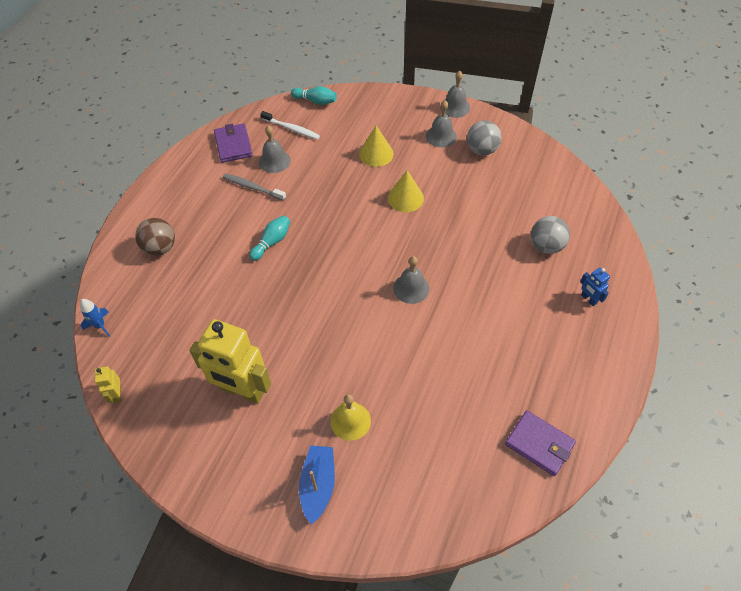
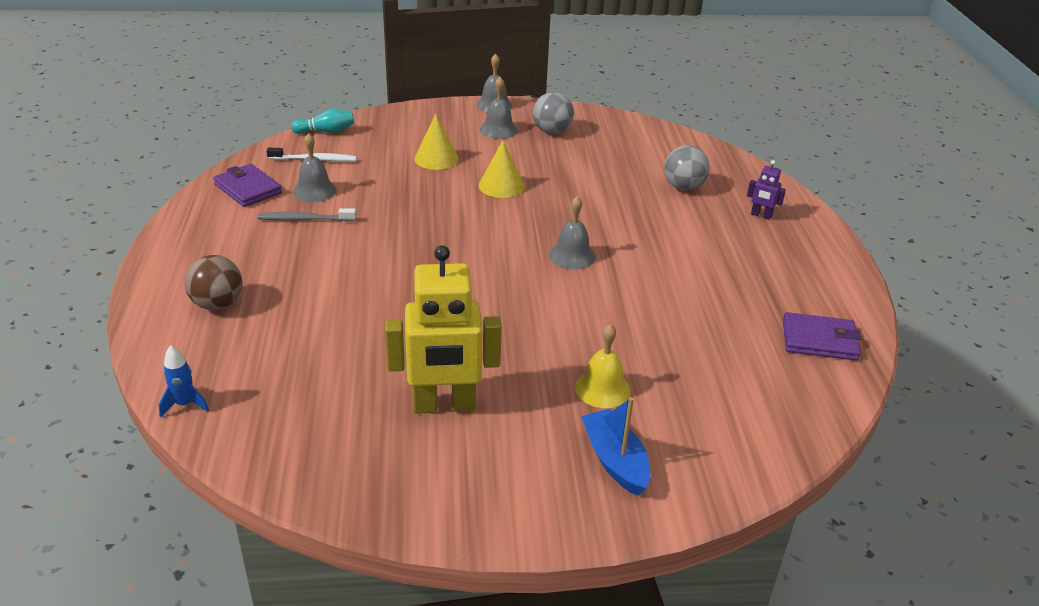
camera: 30 degrees left, 20 degrees down
yellow robot [95,366,121,404] -> none
turquoise bowling pin [249,215,290,261] -> none
blue robot [580,268,610,306] -> purple robot [747,160,786,220]

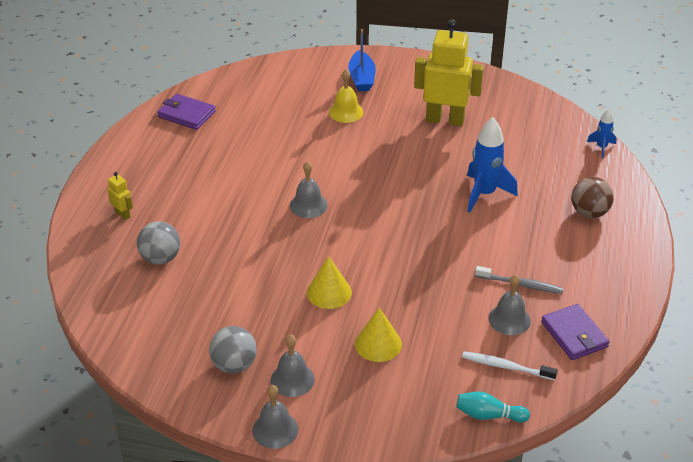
camera: 160 degrees left, 5 degrees up
purple robot [747,160,786,220] -> yellow robot [107,172,133,220]
none -> blue rocket [467,117,518,212]

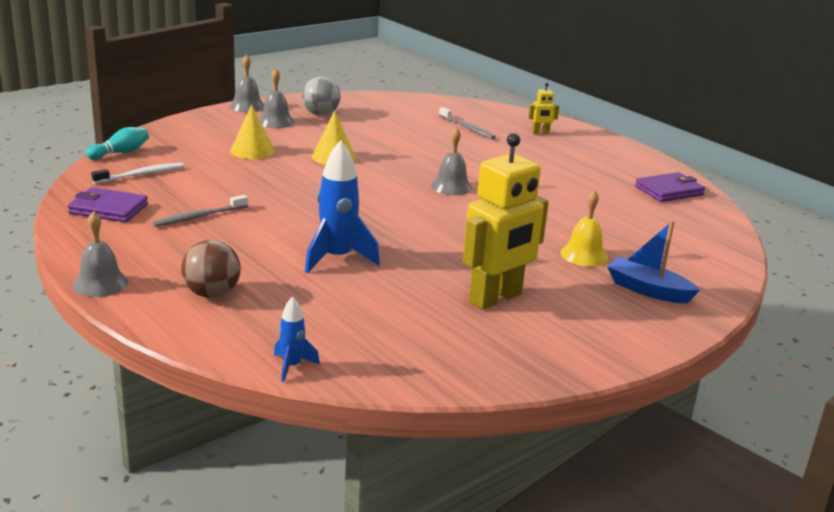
camera: 125 degrees right, 15 degrees down
grey ball [137,221,180,264] -> grey toothbrush [439,107,495,139]
grey bell [488,275,531,335] -> grey bell moved to [73,211,128,297]

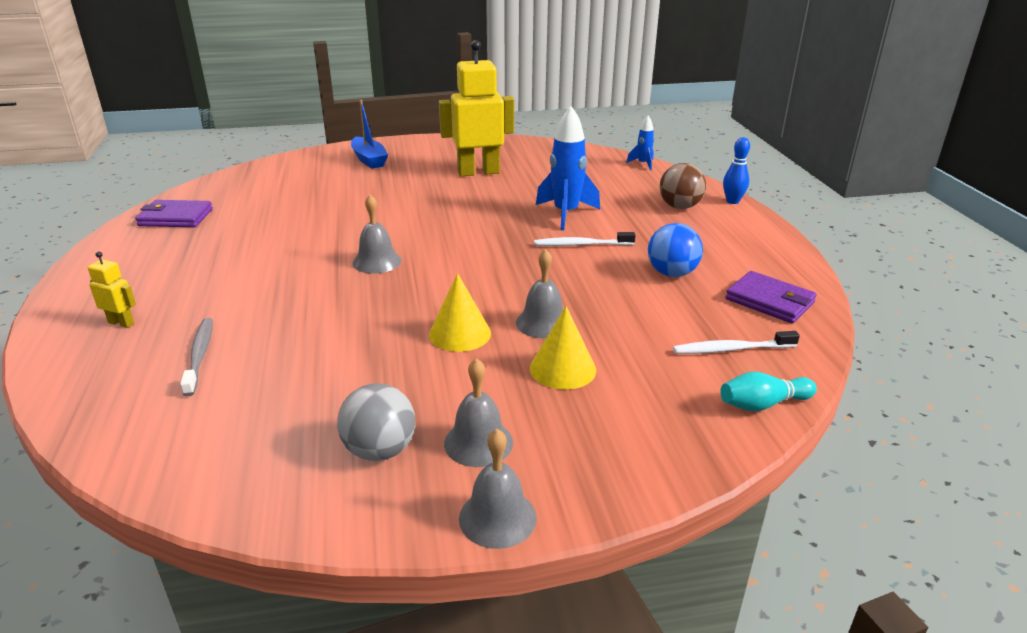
camera: 150 degrees left, 5 degrees up
grey bell [73,211,128,297] -> grey bell moved to [516,249,563,338]
grey toothbrush [152,195,248,227] -> blue ball [648,223,703,277]
yellow bell [560,190,608,267] -> none
none -> white toothbrush [534,232,636,246]
none -> blue bowling pin [723,137,750,204]

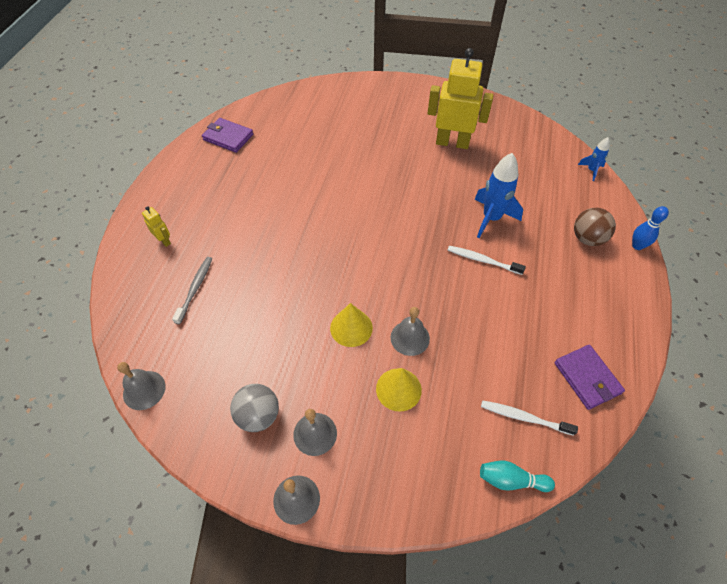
camera: 25 degrees right, 25 degrees up
blue boat [351,100,388,169] -> none
grey bell [353,195,401,274] -> grey bell moved to [117,362,166,410]
blue ball [648,223,703,277] -> none

